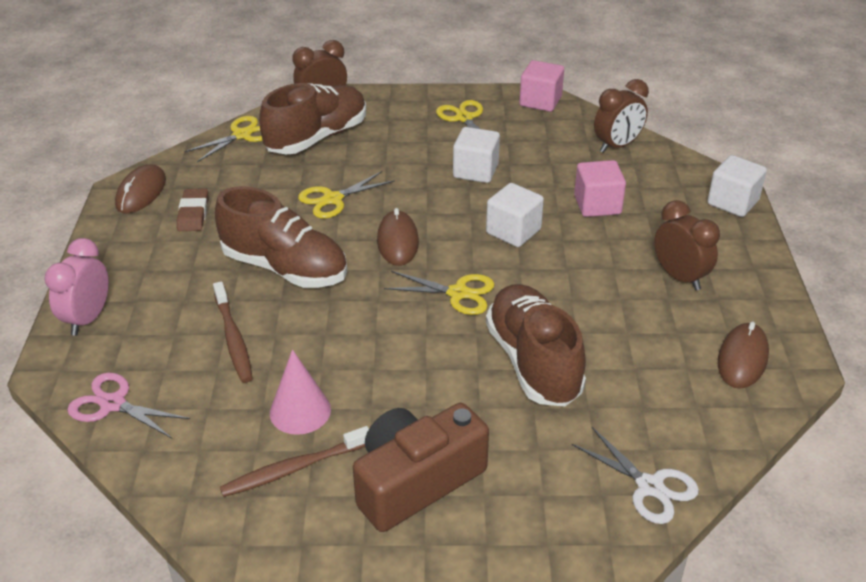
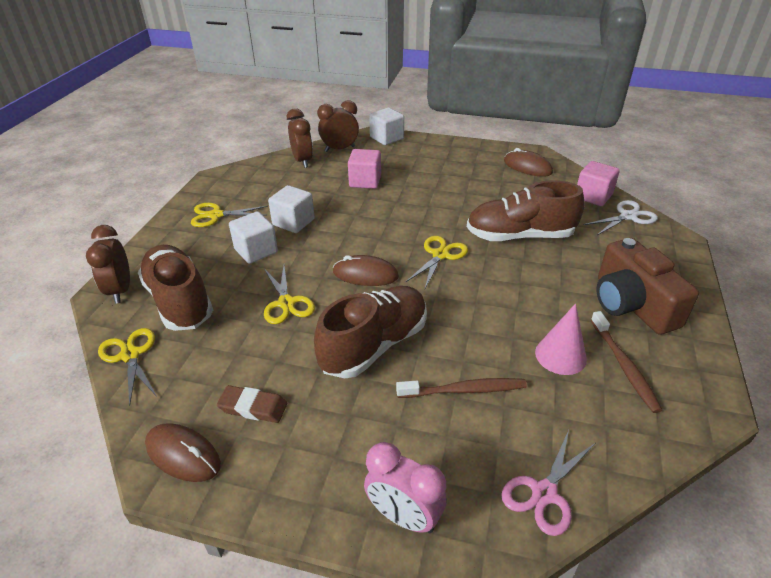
camera: 75 degrees left, 0 degrees up
white cube [486,183,544,247] -> white cube moved to [229,211,278,264]
pink cube [519,60,564,112] -> pink cube moved to [577,161,620,206]
brown clock [654,200,720,291] -> brown clock moved to [317,100,359,152]

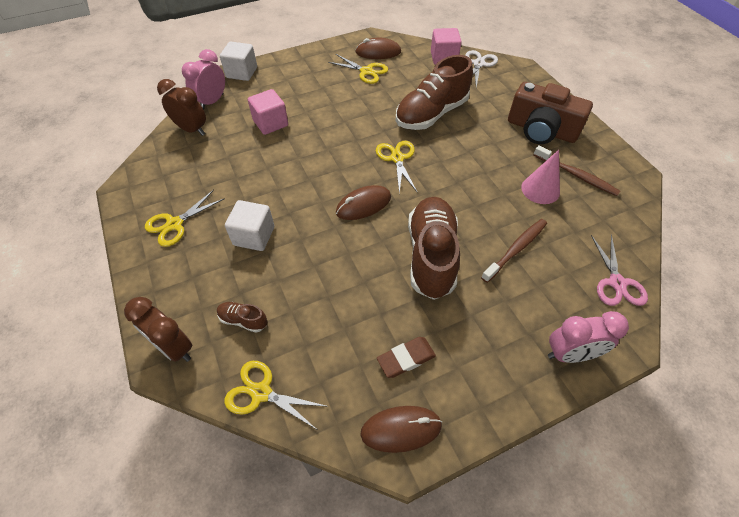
camera: 40 degrees left, 15 degrees up
brown shoe [138,245,213,331] -> brown shoe [217,302,267,332], size x0.43
yellow scissors [264,266,315,324] -> yellow scissors moved to [328,54,388,84]
white cube [268,185,315,233] -> none
brown clock [317,100,359,152] -> pink clock [182,49,225,110]

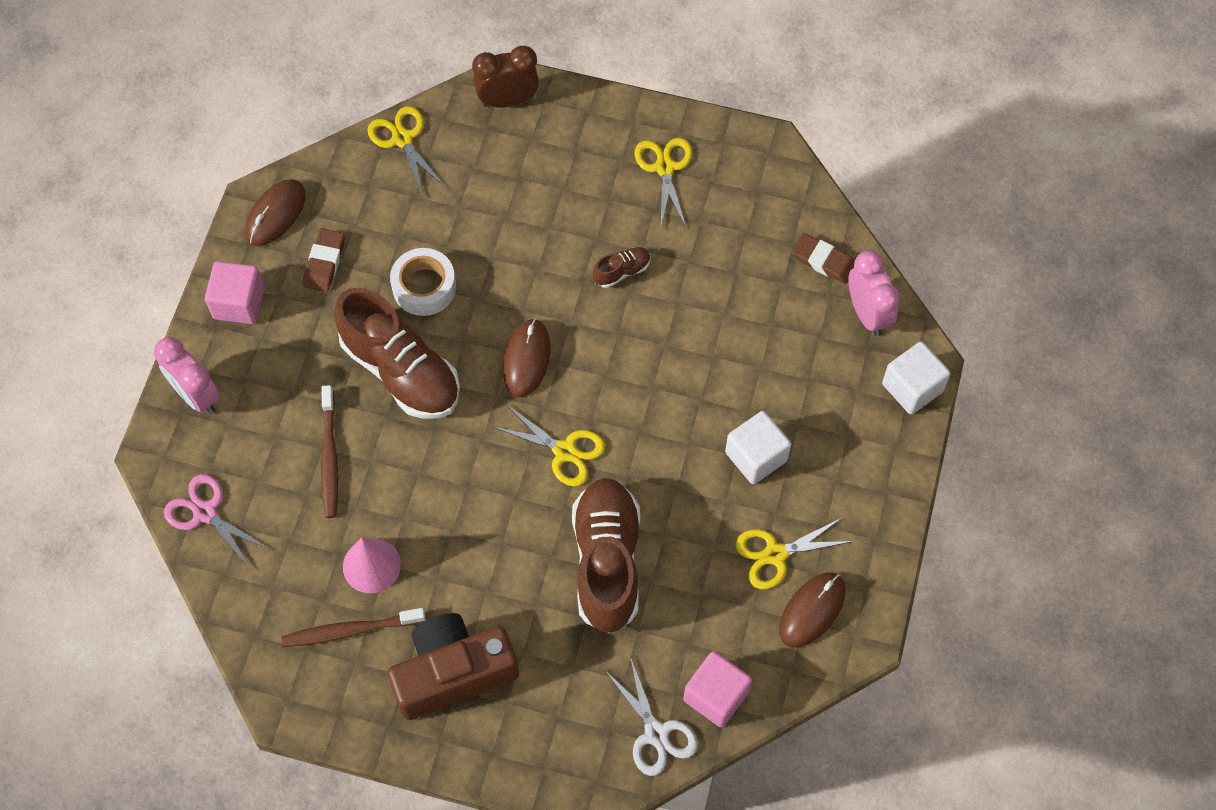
camera: 130 degrees right, 10 degrees up
brown clock [157,79,206,136] -> brown eraser [792,233,855,284]
brown shoe [217,302,267,332] -> brown shoe moved to [593,247,651,288]
yellow scissors [224,361,329,429] -> yellow scissors turned 90 degrees counterclockwise [367,106,446,195]
white cube [225,200,274,251] -> white cube moved to [725,411,791,484]
pink cube [248,89,288,135] -> pink cube moved to [205,261,265,324]
pink clock [548,311,629,363] -> pink clock turned 75 degrees counterclockwise [154,337,220,414]
none -> white tape [390,248,456,316]

